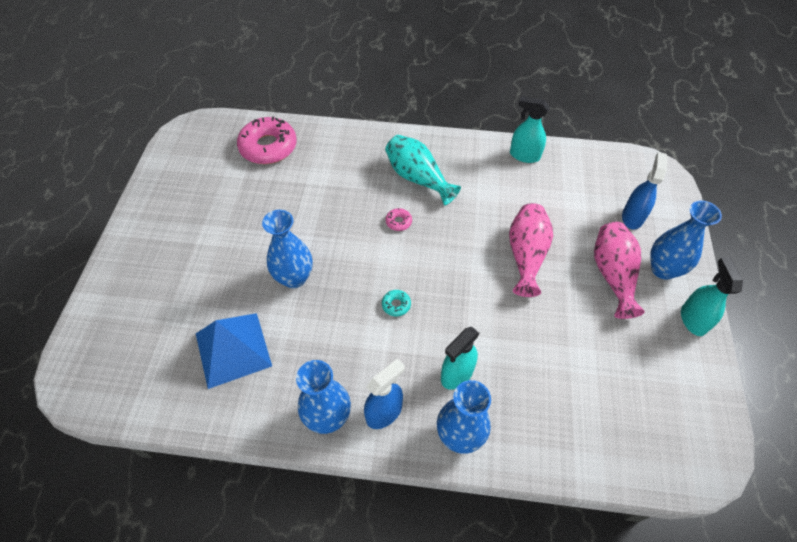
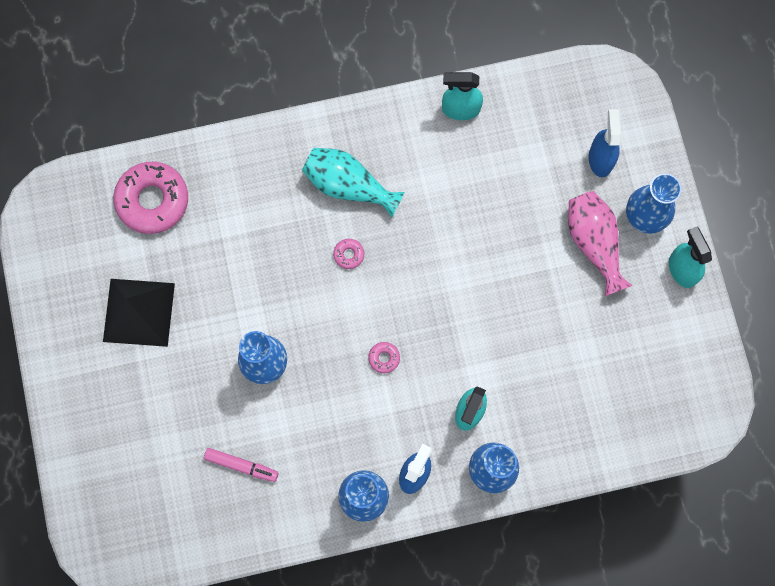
camera: 20 degrees left, 20 degrees up
blue pyramid [196,313,272,389] -> pink marker [204,448,279,482]
turquoise donut [382,290,411,317] -> pink donut [368,342,400,373]
pink vase [509,203,553,297] -> none
none -> black pyramid [103,279,175,347]

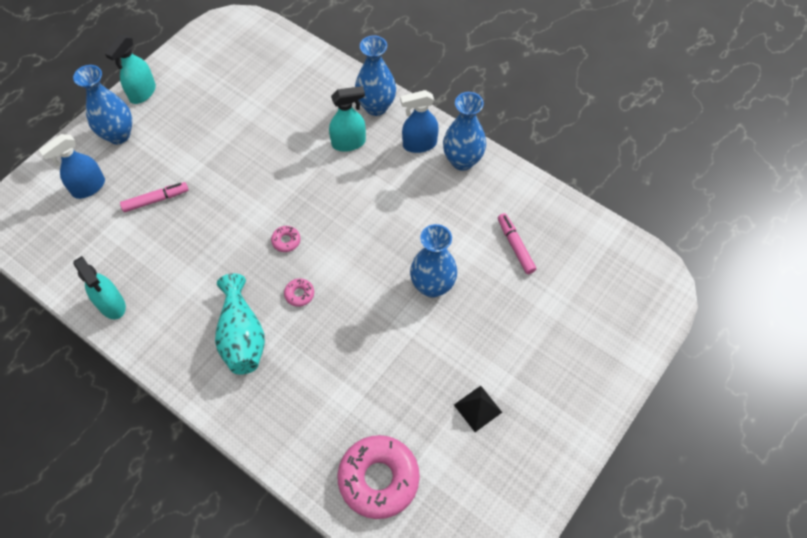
camera: 130 degrees left, 15 degrees down
black pyramid [103,279,175,347] -> black pyramid [454,386,502,432], size x0.52
pink donut [368,342,400,373] -> pink donut moved to [271,226,300,252]
pink vase [568,191,632,296] -> none
none -> pink marker [120,182,189,212]

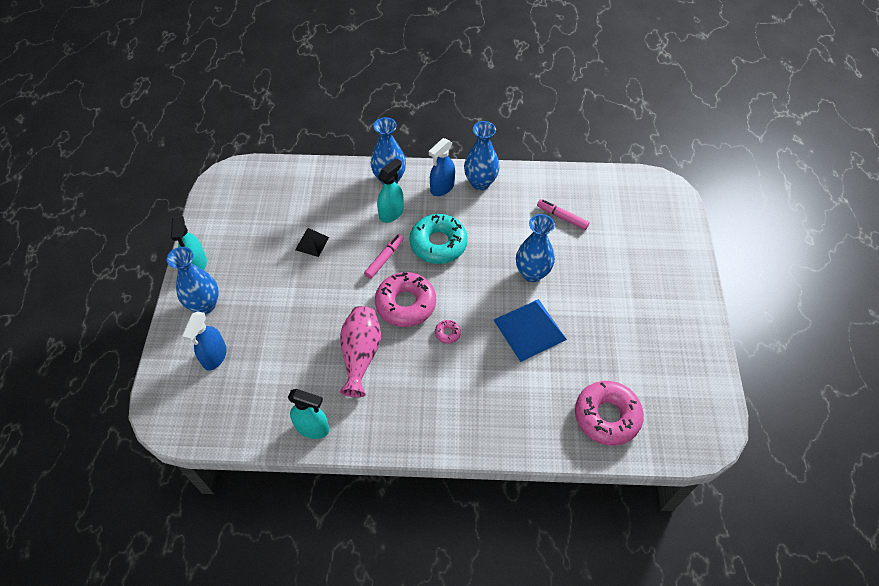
camera: 35 degrees left, 5 degrees down
pink marker [120,182,189,212] -> pink marker moved to [364,234,404,279]
turquoise vase [215,273,265,375] -> none
pink donut [271,226,300,252] -> pink donut [375,272,436,327], size x2.40
black pyramid [454,386,502,432] -> black pyramid moved to [295,228,329,257]
none -> pink vase [340,306,381,397]
none -> turquoise donut [409,214,468,264]
none -> blue pyramid [494,299,567,362]

